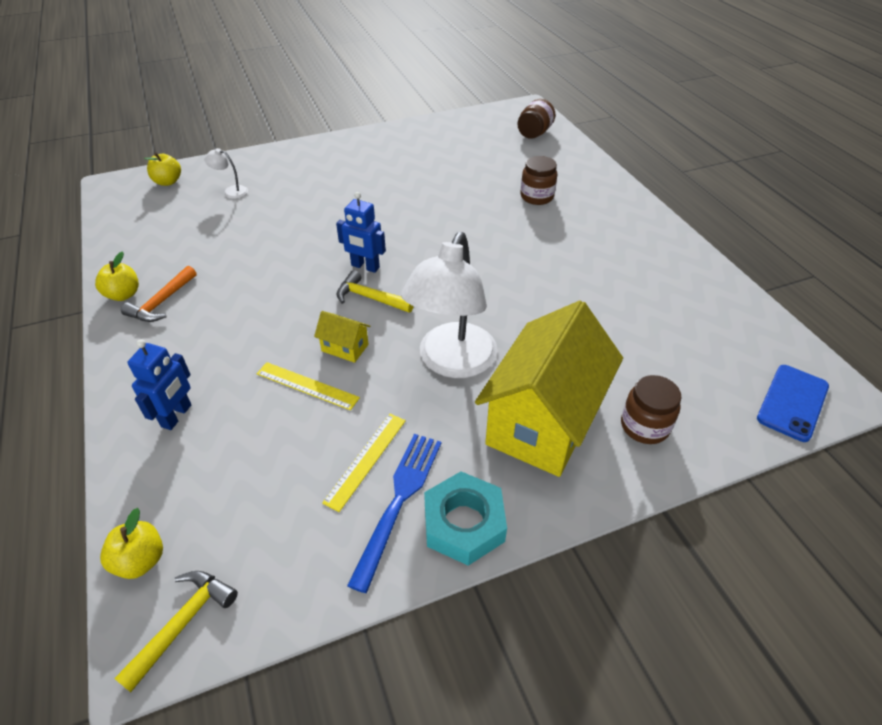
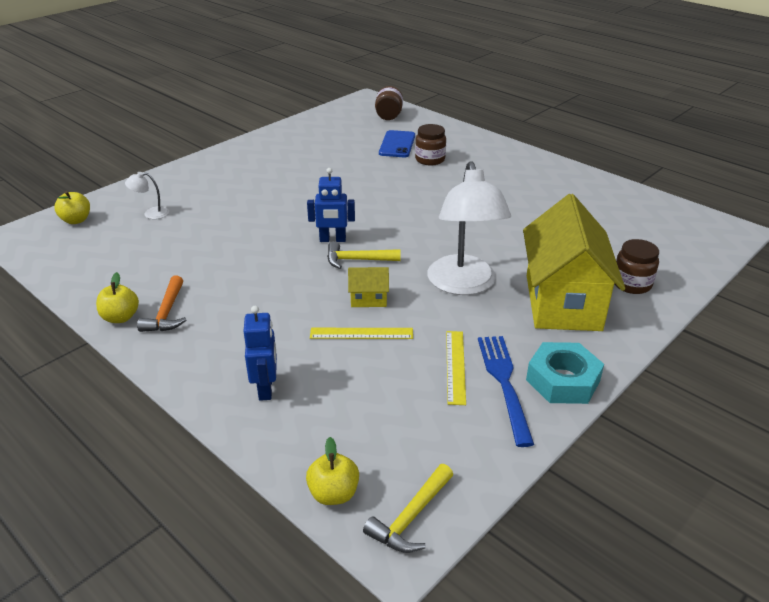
camera: 25 degrees left, 10 degrees down
yellow hammer [114,571,238,692] -> yellow hammer turned 150 degrees counterclockwise [363,464,453,553]
blue phone [757,365,829,442] -> blue phone moved to [379,130,415,157]

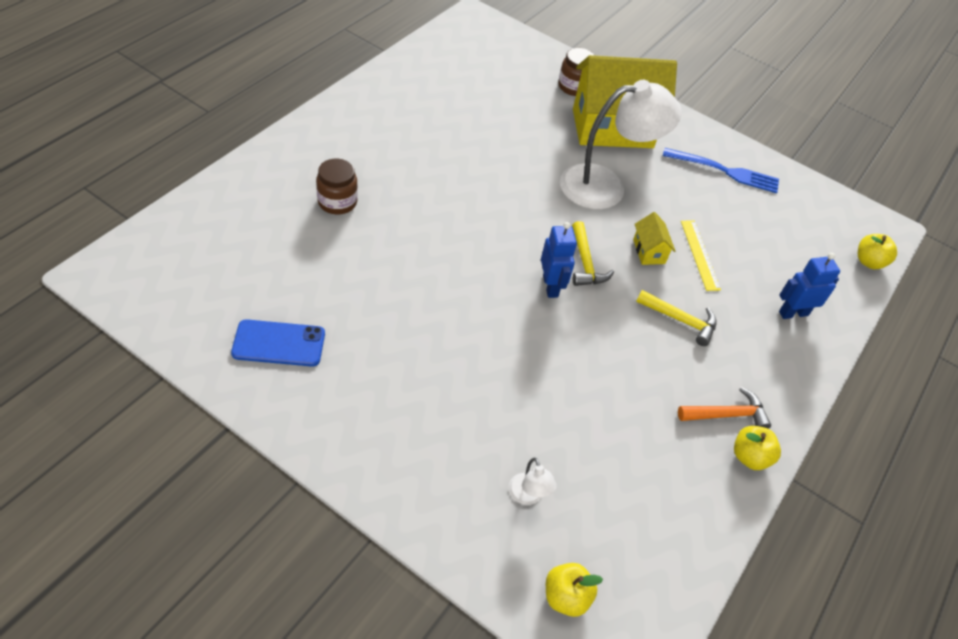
camera: 105 degrees left, 15 degrees up
yellow hammer [363,464,453,553] -> yellow hammer moved to [636,290,717,346]
brown jar [375,86,403,120] -> none
blue phone [379,130,415,157] -> blue phone moved to [231,319,325,367]
yellow ruler [446,331,466,405] -> none
blue fork [478,336,534,447] -> blue fork turned 150 degrees counterclockwise [663,148,779,193]
turquoise nut [526,342,604,404] -> none

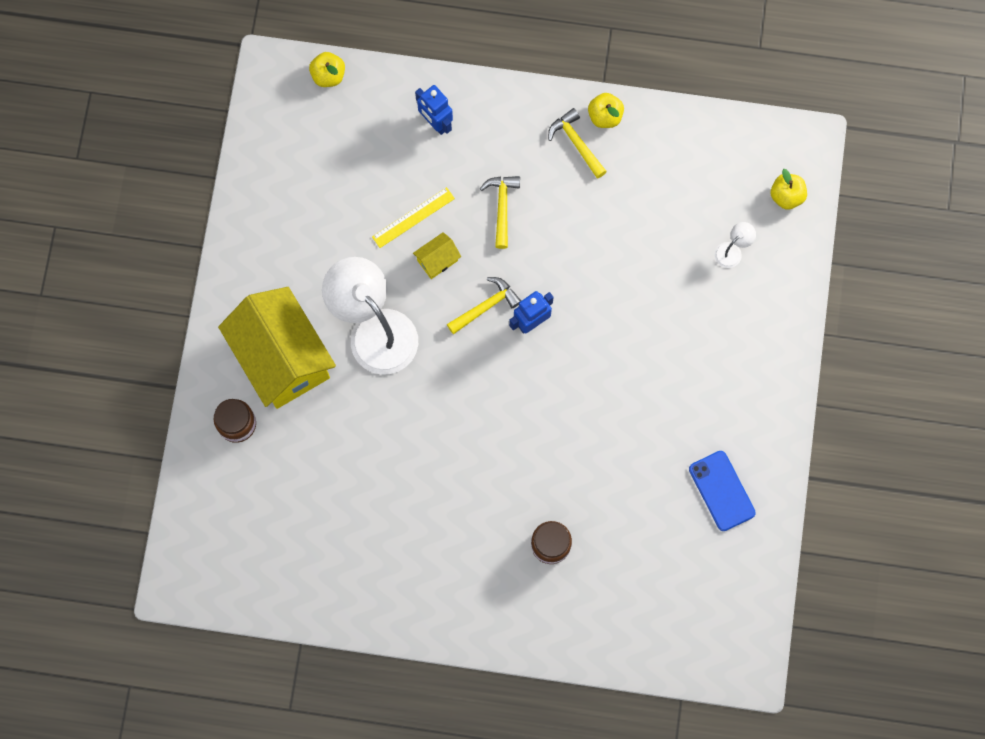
camera: 110 degrees left, 25 degrees up
blue fork [663,148,779,193] -> none
orange hammer [678,387,771,429] -> yellow hammer [548,108,607,179]

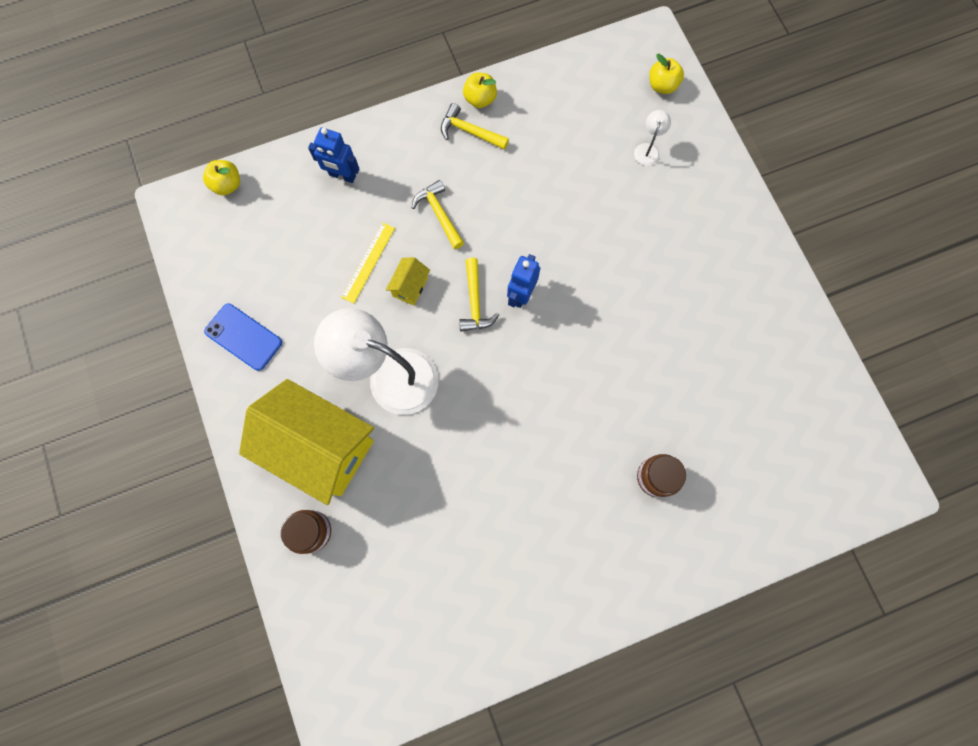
camera: 30 degrees left, 0 degrees up
yellow hammer [447,277,521,334] -> yellow hammer turned 150 degrees clockwise [459,258,499,331]
blue phone [689,451,756,531] -> blue phone moved to [204,303,282,371]

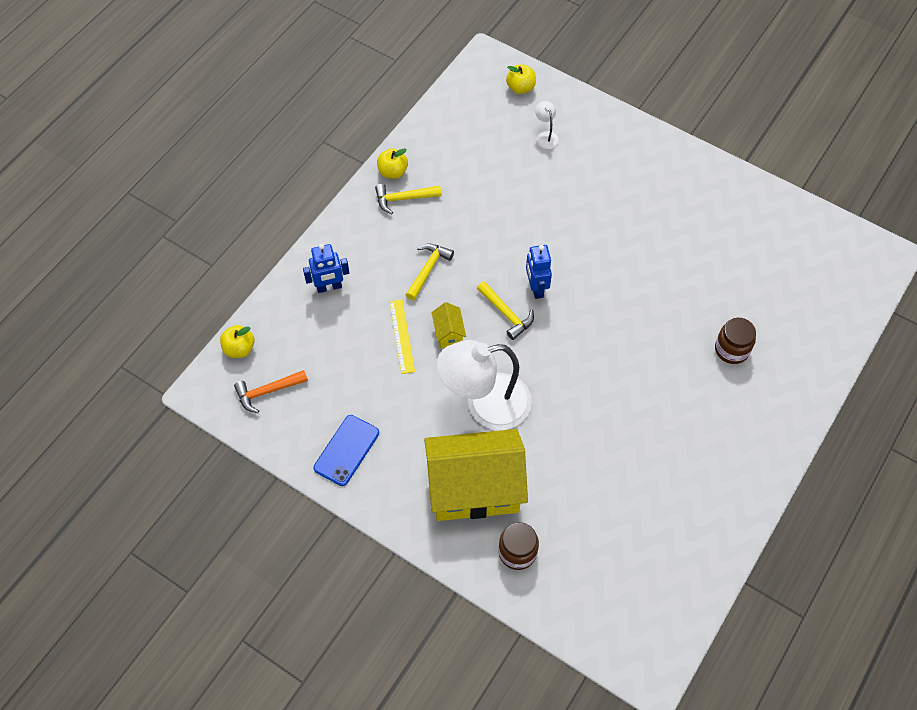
camera: 35 degrees left, 15 degrees down
blue phone [204,303,282,371] -> blue phone turned 60 degrees counterclockwise [313,415,379,486]
yellow hammer [412,180,464,249] -> yellow hammer turned 90 degrees clockwise [406,244,454,300]
none -> orange hammer [234,370,308,413]

